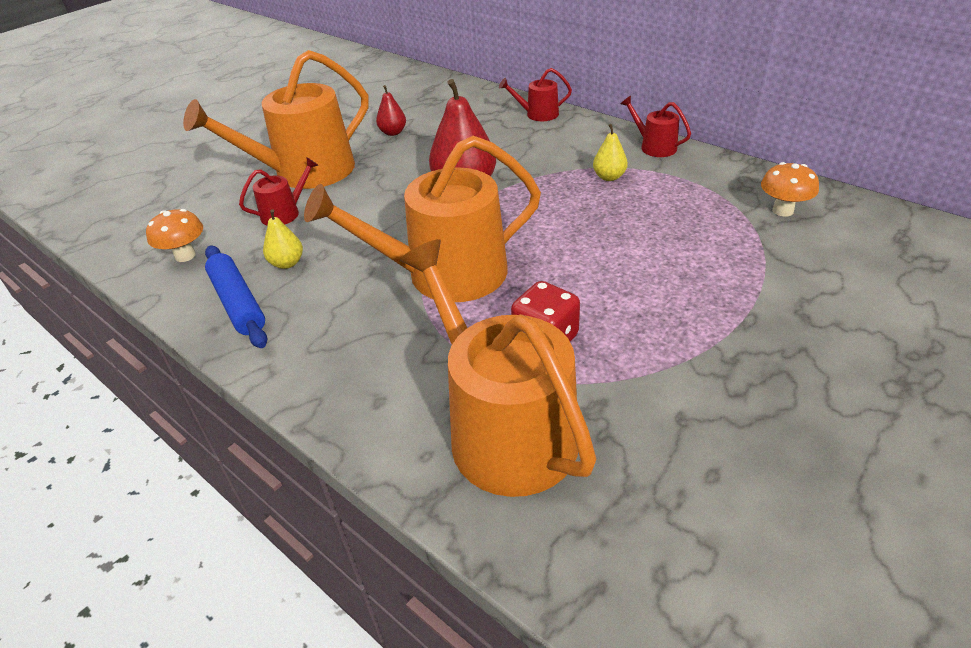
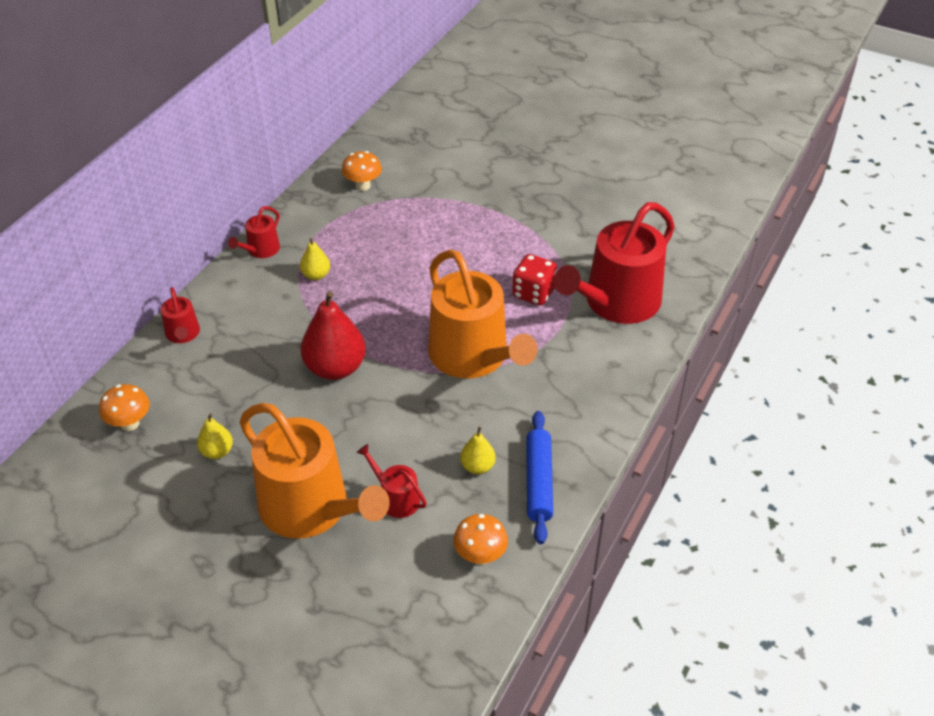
camera: 105 degrees left, 5 degrees up
blue rolling pin [205,245,267,348] -> blue rolling pin turned 45 degrees counterclockwise [526,411,553,544]
red pear [376,85,406,136] -> yellow pear [197,413,233,459]
orange watering can [400,239,596,497] -> red watering can [554,202,675,324]
none -> orange mushroom [99,384,150,431]

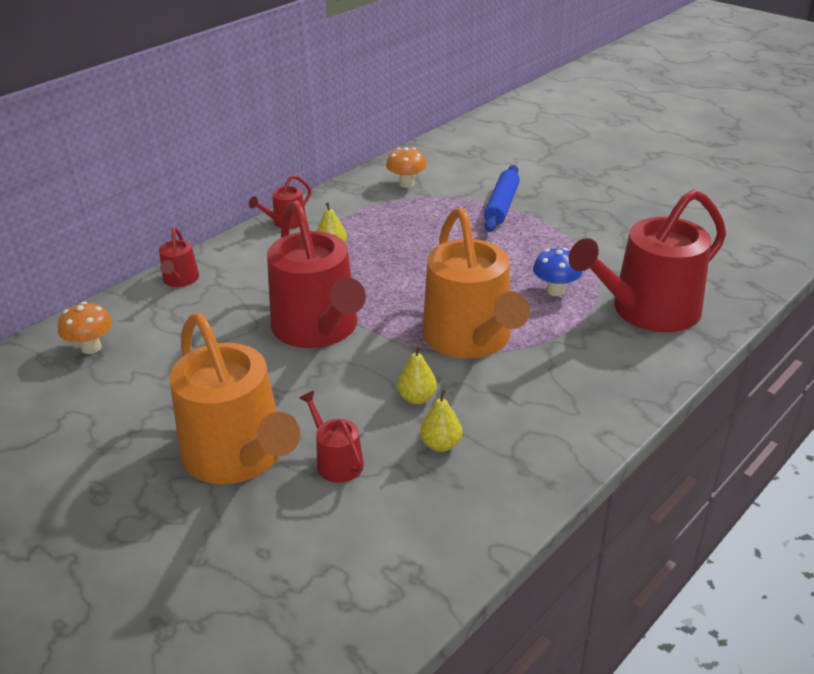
camera: 15 degrees right, 10 degrees down
yellow pear [197,413,233,459] -> yellow pear moved to [397,345,437,404]
red pear [301,291,366,380] -> red watering can [267,200,366,348]
orange mushroom [453,514,508,565] -> none
red dice [512,254,557,305] -> blue mushroom [533,248,583,296]
blue rolling pin [526,411,553,544] -> blue rolling pin moved to [484,165,520,232]

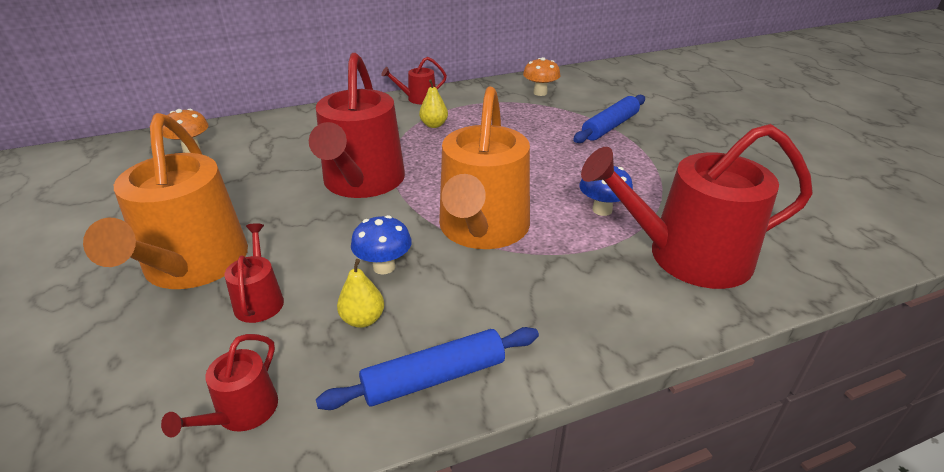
camera: 25 degrees right, 0 degrees up
red watering can [159,227,199,287] -> red watering can moved to [161,334,278,437]
yellow pear [397,345,437,404] -> blue mushroom [351,215,412,275]
none -> blue rolling pin [316,327,539,410]

